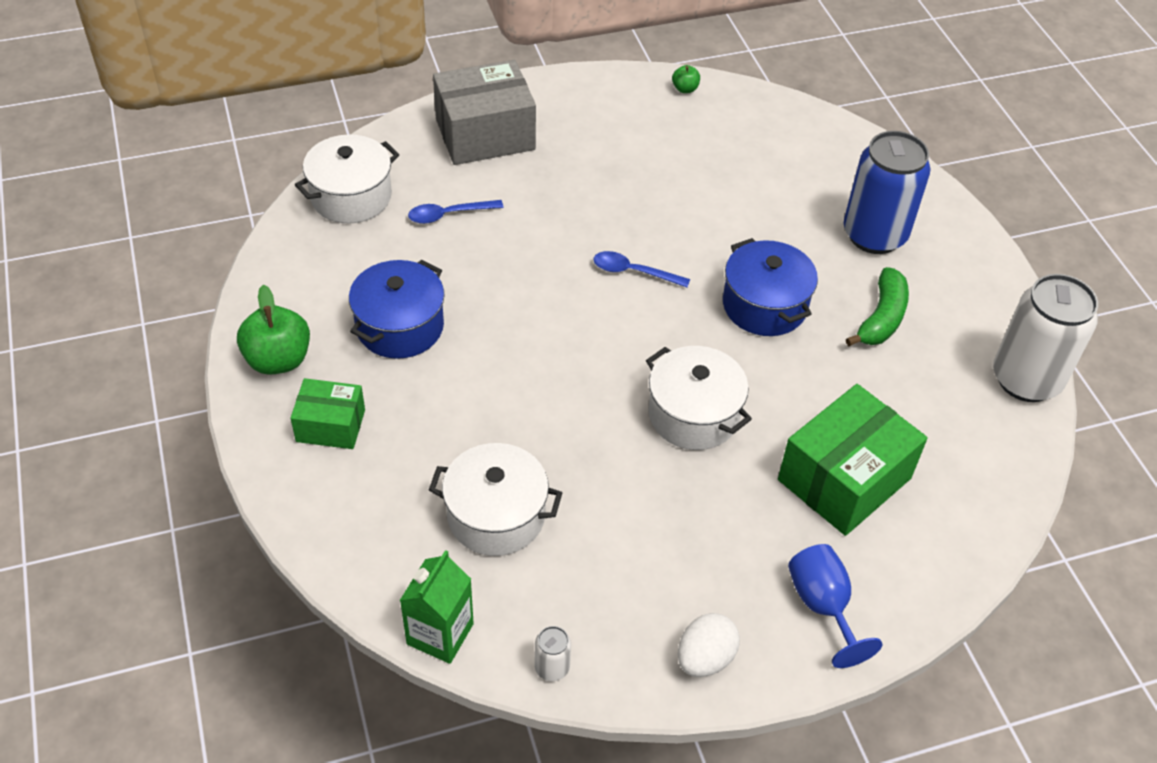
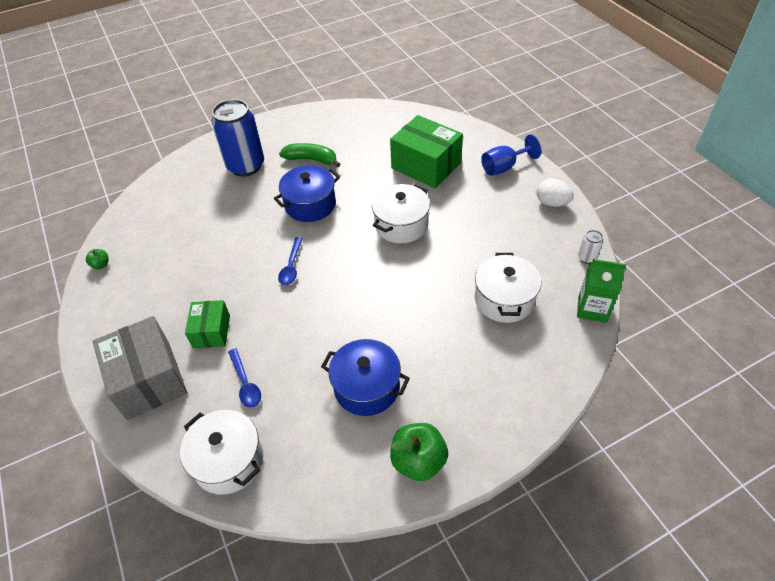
camera: 95 degrees left, 0 degrees up
green box [291,378,365,449] -> green box moved to [185,300,230,348]
white can [993,274,1098,402] -> none

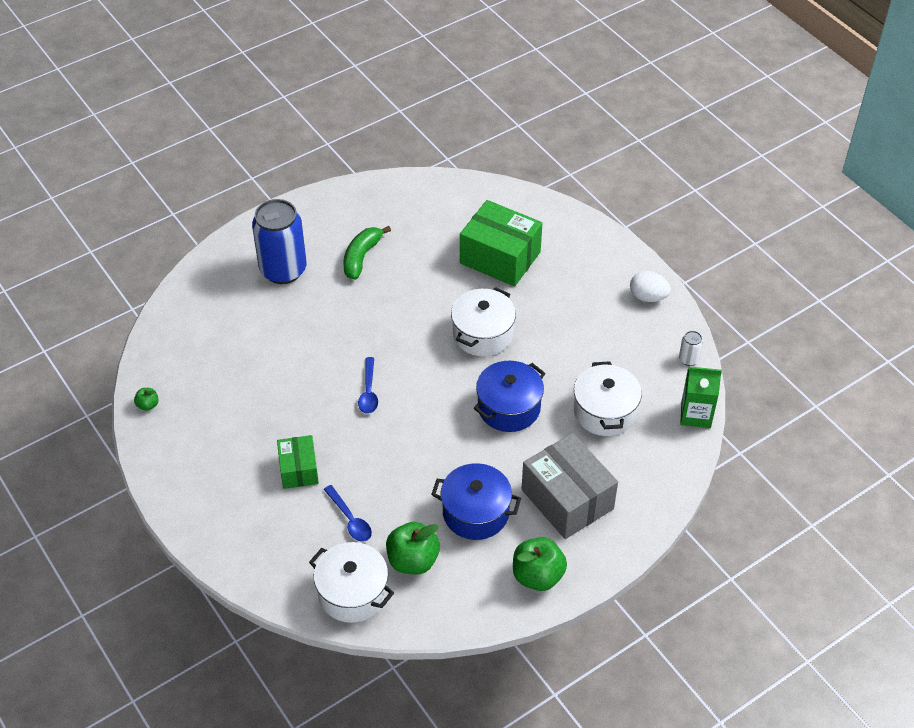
camera: 10 degrees left, 0 degrees up
grey box [92,316,187,420] -> grey box moved to [522,433,618,539]
blue pot [274,165,340,222] -> blue pot moved to [474,361,545,432]
green banana [279,143,340,167] -> green banana turned 75 degrees counterclockwise [343,226,391,280]
blue goblet [481,134,541,176] -> none
none -> green apple [386,522,440,574]

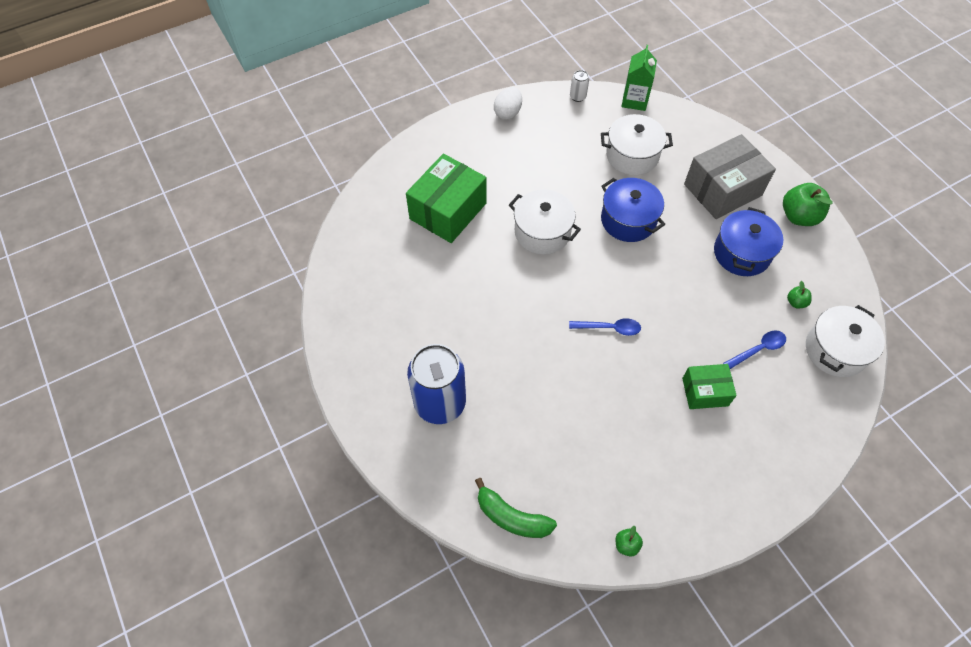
camera: 85 degrees left, 10 degrees up
green banana [343,226,391,280] -> green banana moved to [475,478,557,538]
green apple [386,522,440,574] -> green apple [787,281,812,308], size x0.49

